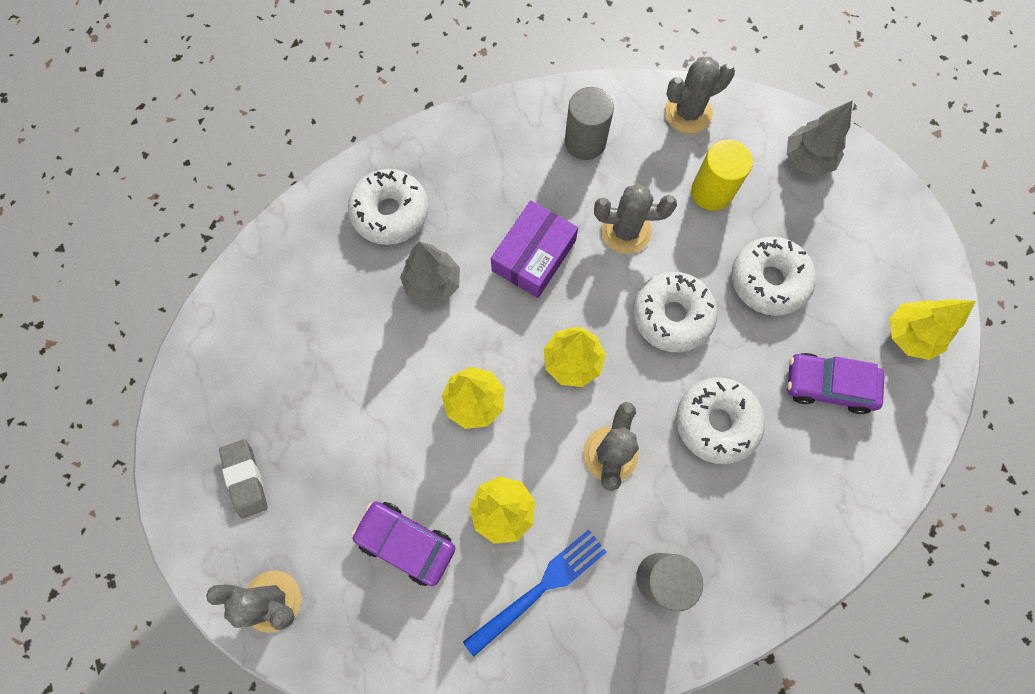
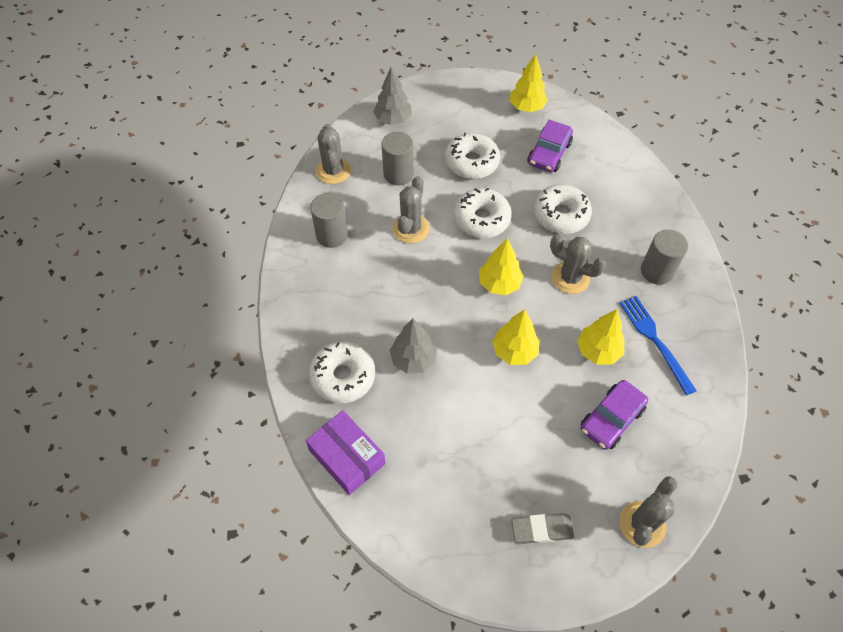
camera: 75 degrees left, 15 degrees down
purple box [491,200,578,298] -> purple box moved to [306,410,386,495]
yellow cylinder [691,139,753,211] -> grey cylinder [381,132,414,186]

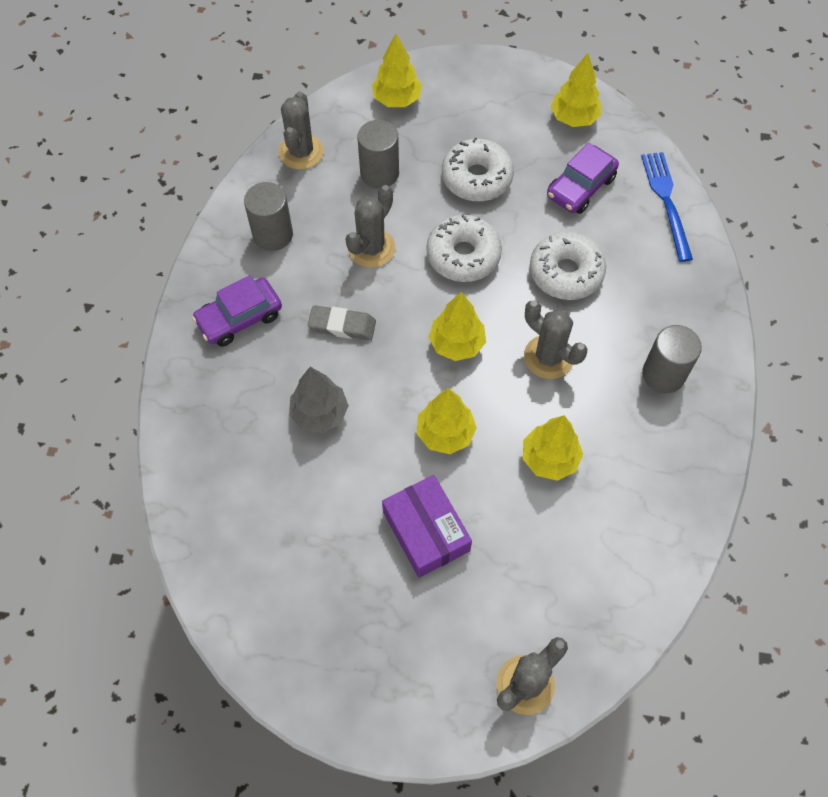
camera: 15 degrees right, 5 degrees up
purple box [306,410,386,495] -> purple box moved to [382,475,472,578]
white donut [309,342,375,404] -> none
grey tree [373,67,412,125] -> yellow tree [372,33,422,107]
grey eraser [511,513,574,544] -> grey eraser moved to [308,305,376,340]
purple car [581,380,648,450] -> purple car moved to [192,275,282,347]
blue fork [619,296,697,395] -> blue fork moved to [641,152,693,262]

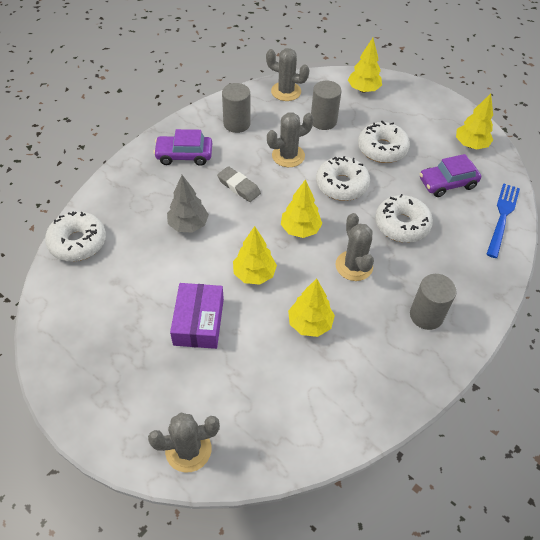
camera: 30 degrees right, 10 degrees down
grey cactus [278,92,324,170] -> grey cactus turned 75 degrees clockwise [266,48,309,101]
none -> white donut [45,211,106,262]

